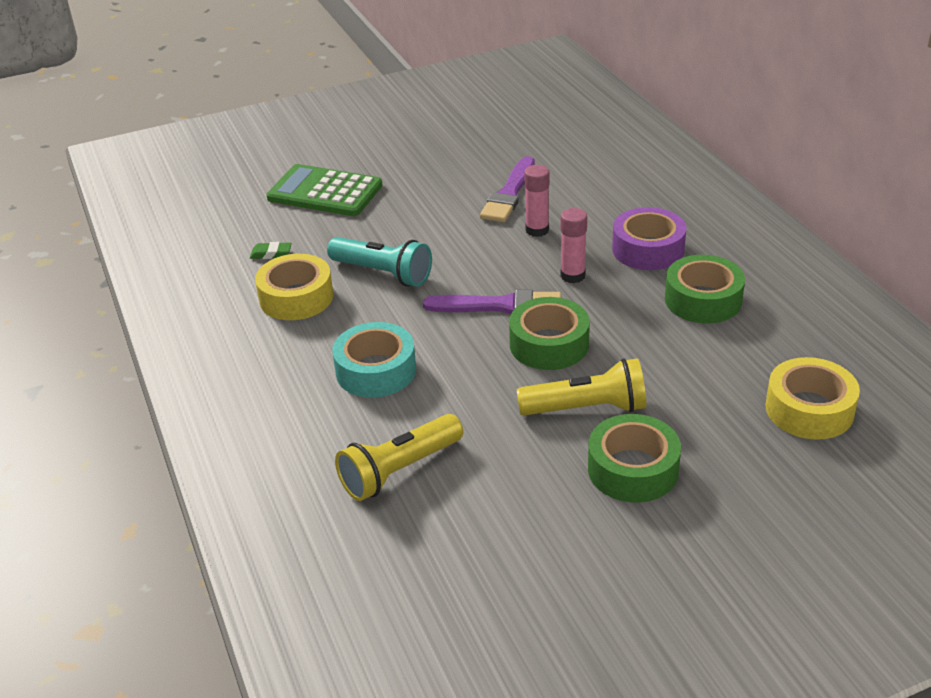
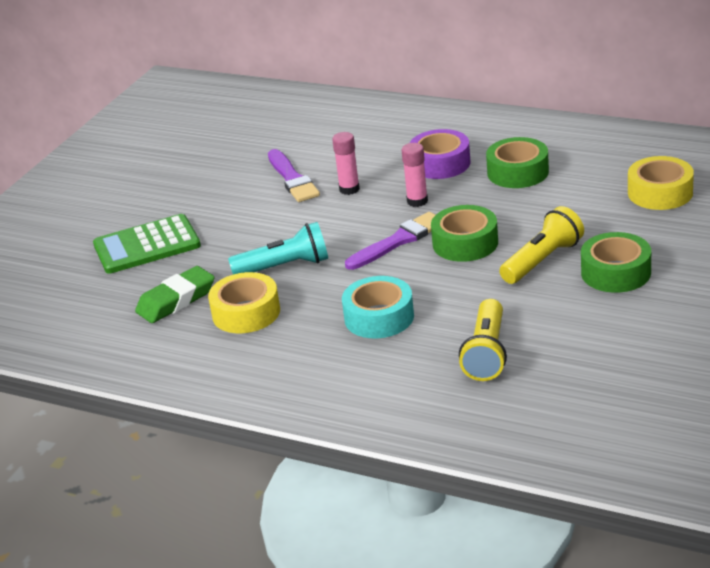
camera: 40 degrees left, 5 degrees down
green eraser [250,242,292,259] -> green eraser [135,266,215,323], size x2.04

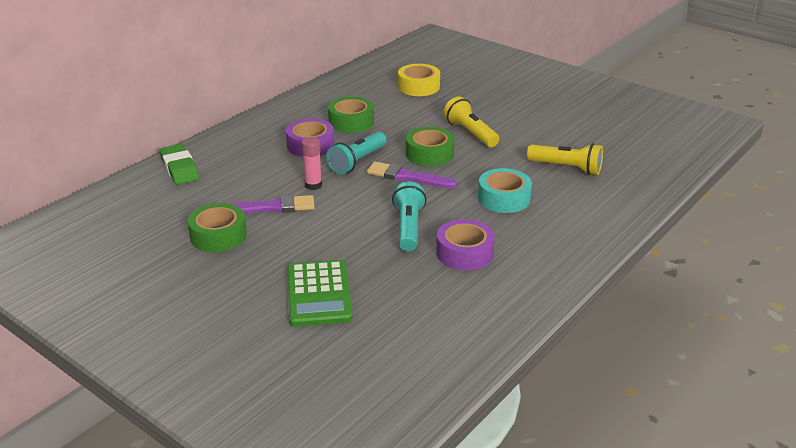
camera: 80 degrees left, 0 degrees up
green eraser [135,266,215,323] -> green eraser moved to [160,144,199,185]
yellow tape [208,272,280,333] -> purple tape [436,219,495,270]
purple brush [345,212,435,270] -> purple brush turned 45 degrees counterclockwise [367,161,457,189]
pink glue stick [402,143,428,207] -> turquoise flashlight [326,131,387,174]
green tape [581,232,651,293] -> green tape moved to [188,203,247,252]

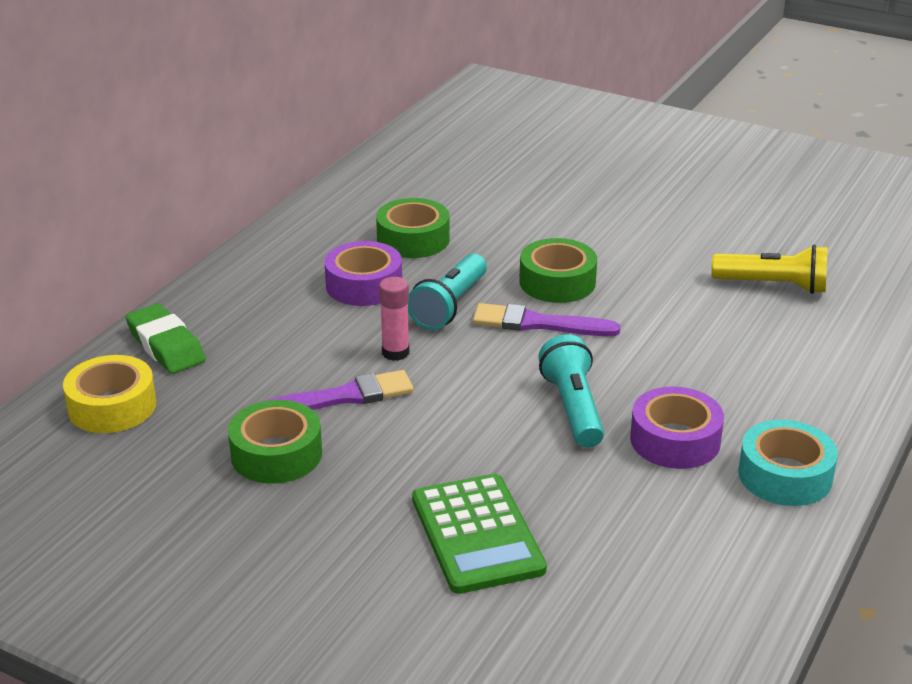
camera: 10 degrees left, 0 degrees up
yellow tape [398,64,440,96] -> yellow tape moved to [63,355,156,433]
yellow flashlight [444,97,499,147] -> none
turquoise tape [478,168,532,213] -> turquoise tape moved to [738,420,838,506]

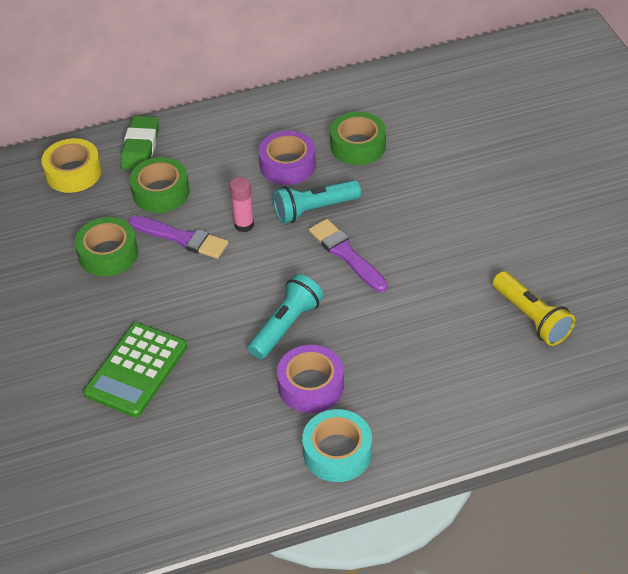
camera: 45 degrees right, 15 degrees up
green tape [519,238,597,303] -> green tape moved to [130,157,190,213]

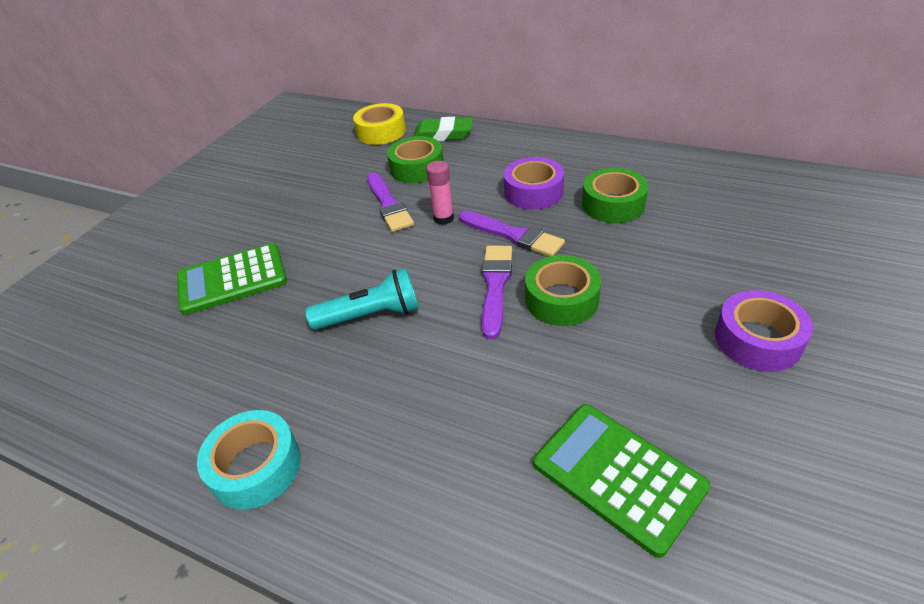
camera: 45 degrees right, 5 degrees down
green tape [75,217,138,277] -> green tape moved to [525,255,601,326]
green eraser [121,116,159,170] -> green eraser turned 45 degrees clockwise [413,117,473,141]
turquoise flashlight [273,180,361,223] -> purple brush [458,211,565,256]
purple tape [277,345,344,413] -> purple tape moved to [715,290,813,372]
yellow flashlight [493,271,575,346] -> green calculator [533,404,710,558]

